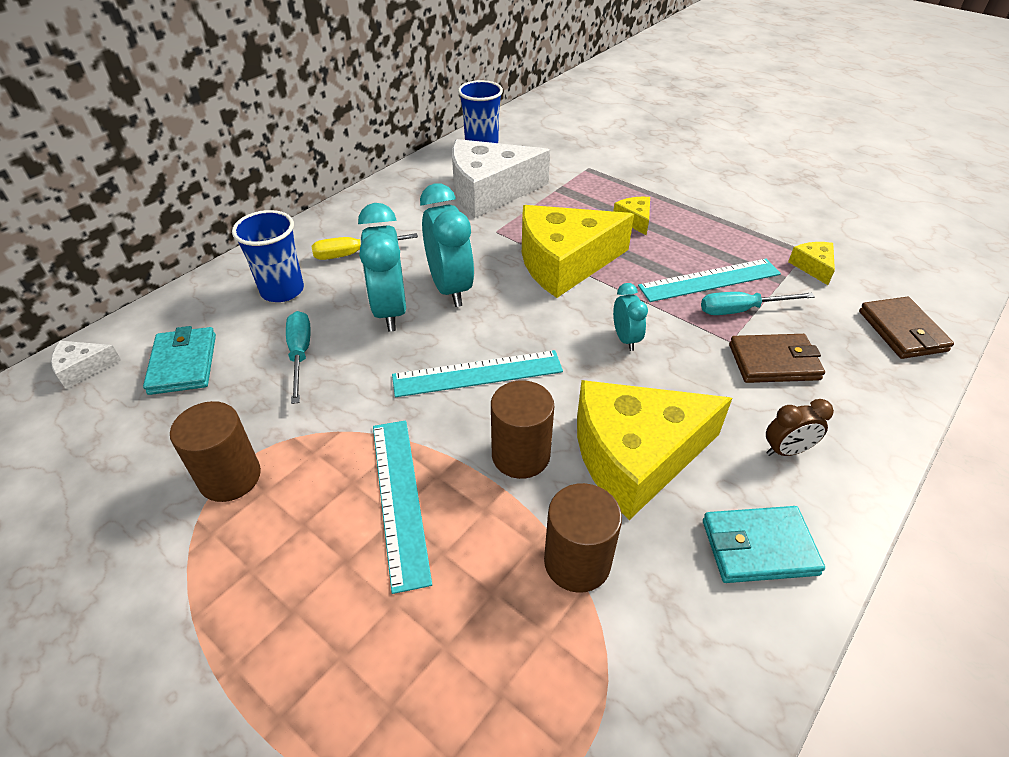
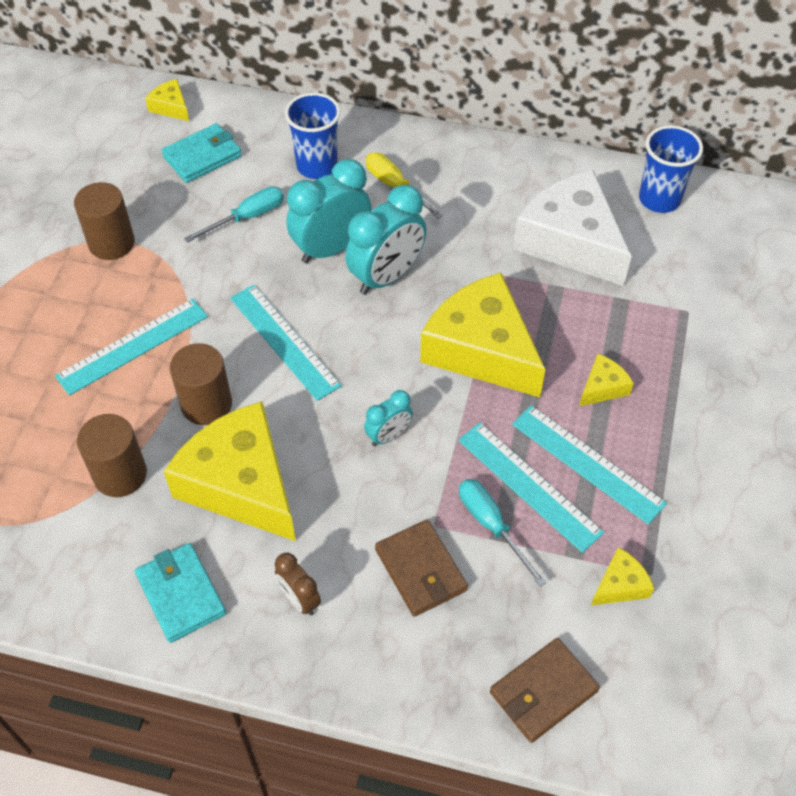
camera: 65 degrees right, 10 degrees up
white cheese [51,341,121,389] -> yellow cheese [145,79,189,121]
none -> turquoise ruler [512,405,667,524]

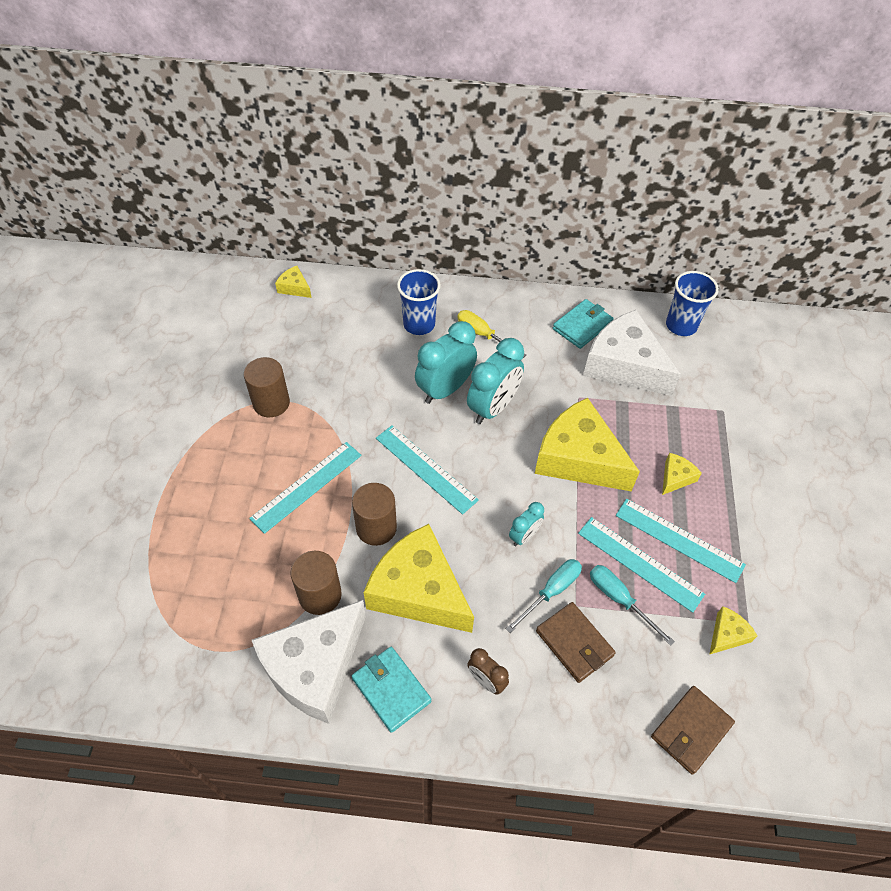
camera: 10 degrees left, 0 degrees up
turquoise wallet [161,123,242,183] -> turquoise wallet moved to [553,299,613,349]
turquoise screwdriver [184,186,284,243] -> turquoise screwdriver moved to [506,559,582,633]
none -> white cheese [252,600,366,724]

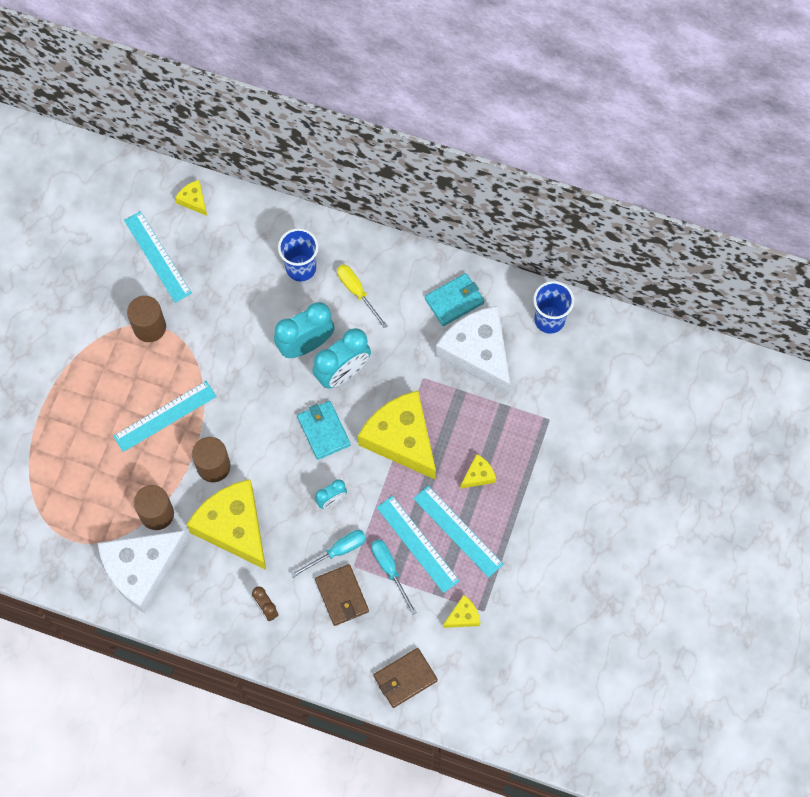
camera: 15 degrees right, 15 degrees up
turquoise wallet [352,647,431,733] -> turquoise wallet moved to [297,401,350,460]
turquoise ruler [376,426,479,515] -> turquoise ruler moved to [124,211,192,303]

